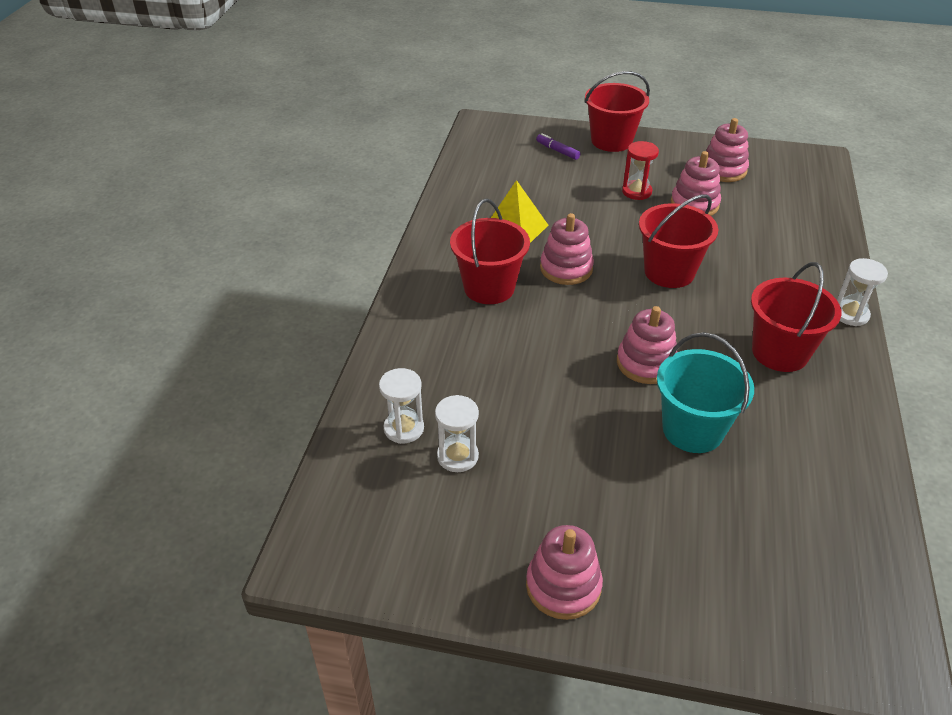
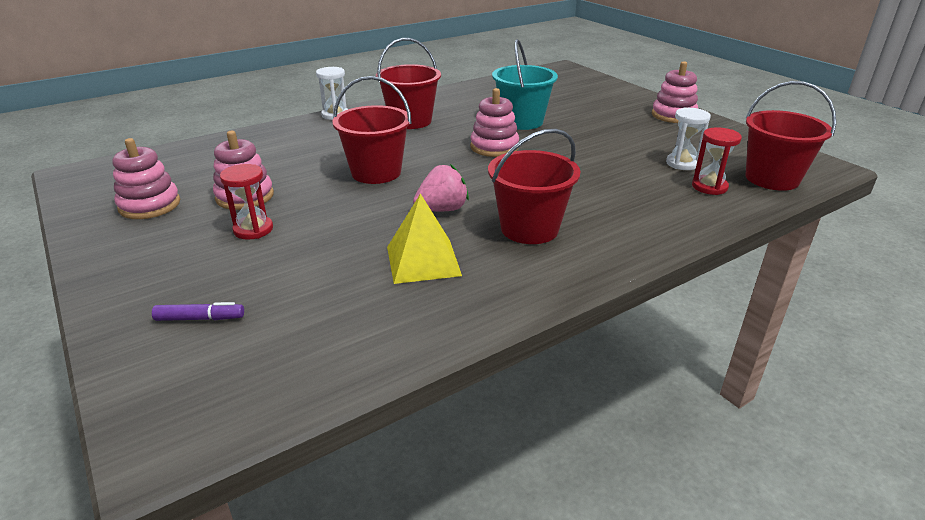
camera: 135 degrees left, 10 degrees down
white hourglass [379,368,424,444] -> red hourglass [692,127,742,195]
purple marker [536,133,580,160] -> purple marker turned 90 degrees counterclockwise [152,302,244,321]
pink stacking toy [540,213,594,285] -> pink strawberry [413,164,469,212]
red bucket [585,71,650,152] -> red bucket moved to [745,81,836,191]

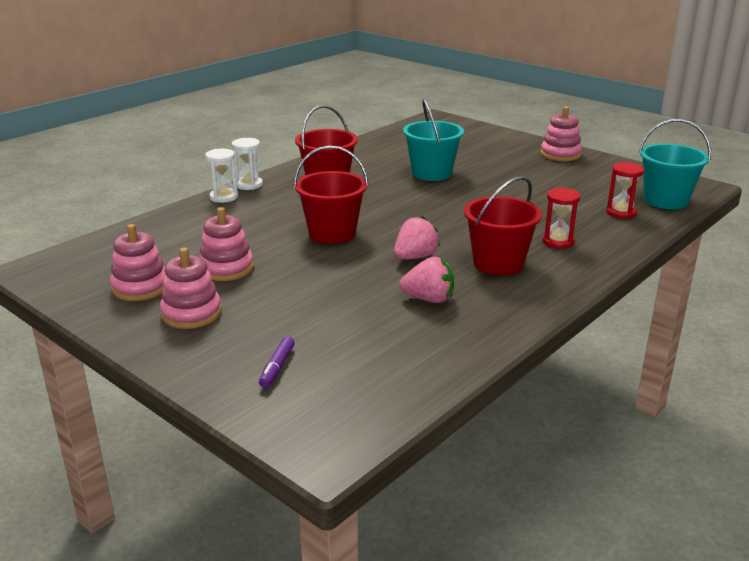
camera: 15 degrees left, 5 degrees down
purple marker [152,302,244,321] -> purple marker turned 120 degrees clockwise [259,337,295,388]
red hourglass [220,164,273,240] -> red hourglass moved to [542,188,581,249]
yellow pyramid [387,193,462,284] -> pink strawberry [399,257,454,303]
pink stacking toy [470,88,519,157] -> pink stacking toy moved to [160,247,222,329]
white hourglass [666,107,711,170] -> white hourglass moved to [205,149,238,203]
red bucket [745,81,836,191] -> turquoise bucket [639,119,711,209]

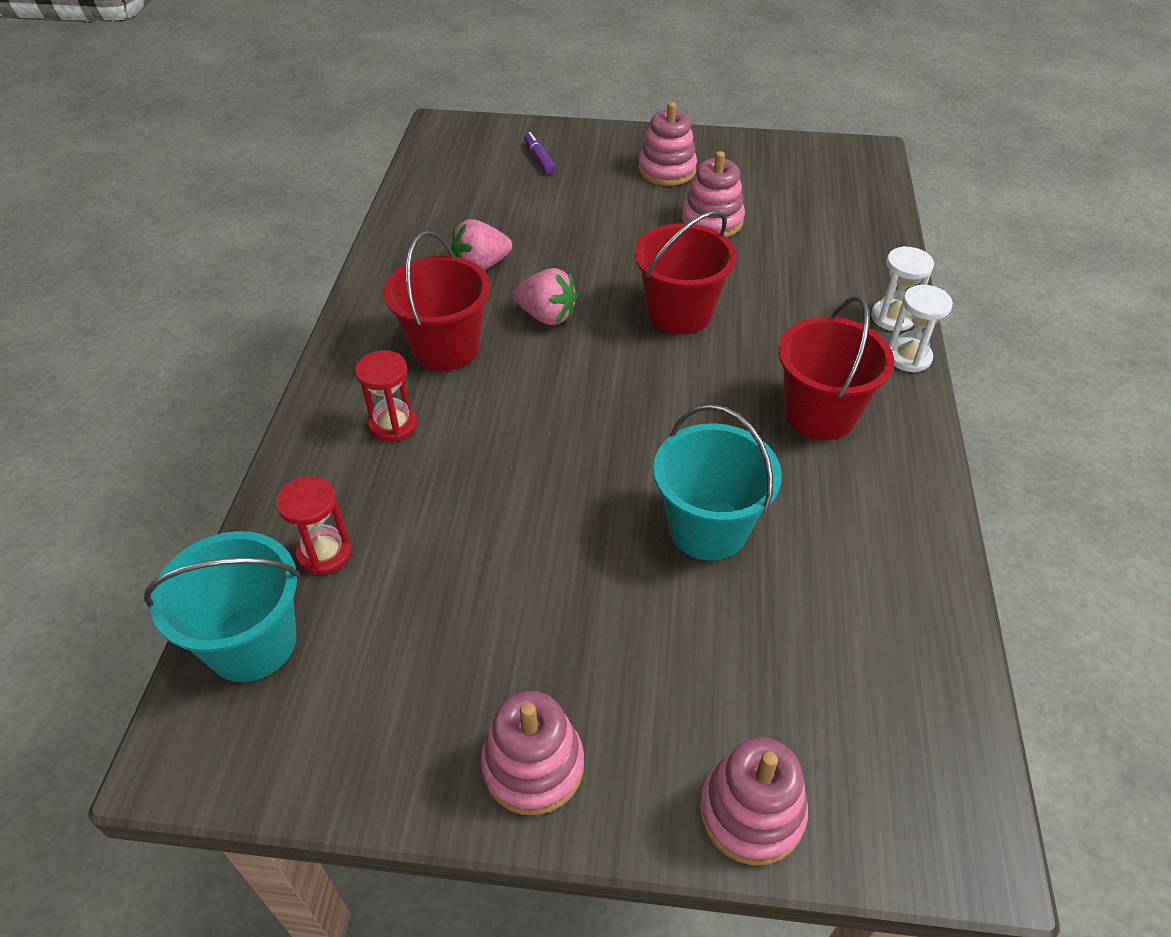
camera: 145 degrees right, 20 degrees up
pink stacking toy [110,224,166,301] -> pink stacking toy moved to [699,737,808,866]
pink strawberry [394,216,440,260] -> pink strawberry turned 75 degrees counterclockwise [513,268,577,325]

